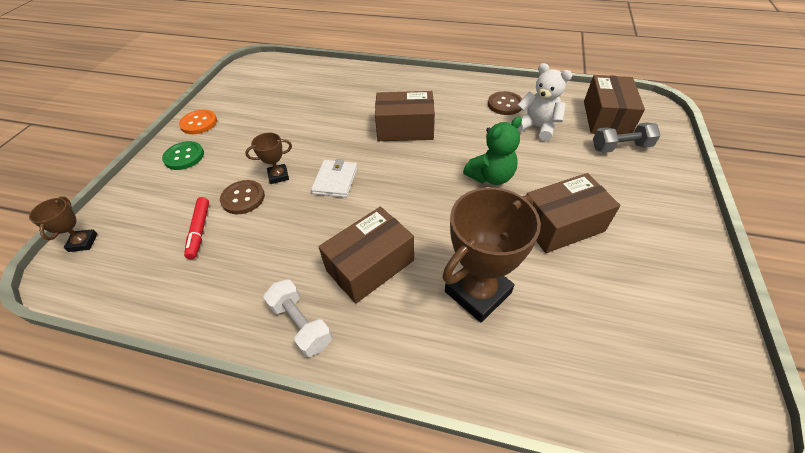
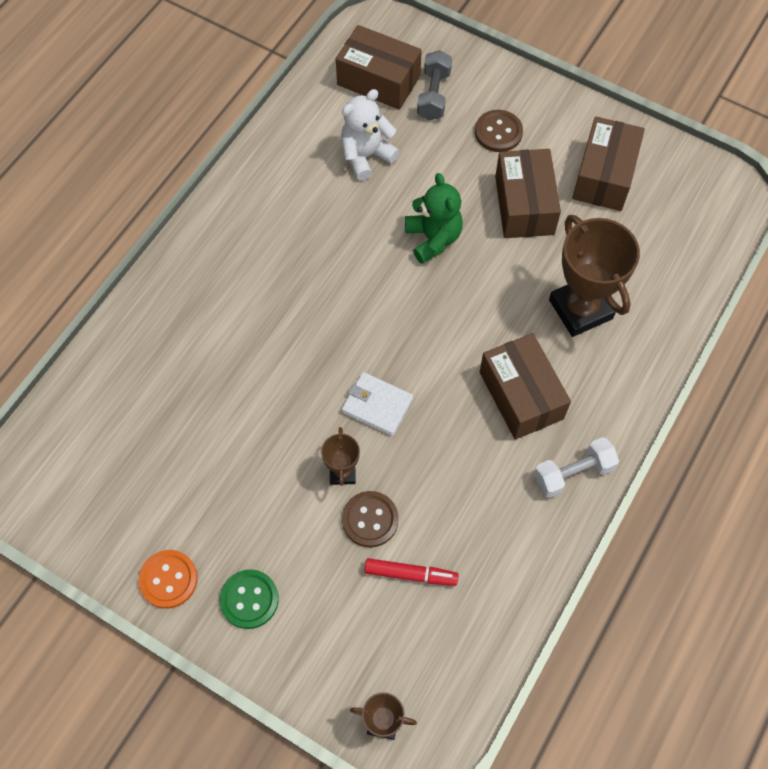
camera: 75 degrees left, 15 degrees up
brown box [375,91,435,141] -> brown box moved to [572,117,645,211]
brown button [488,91,522,115] -> brown button moved to [475,110,523,152]

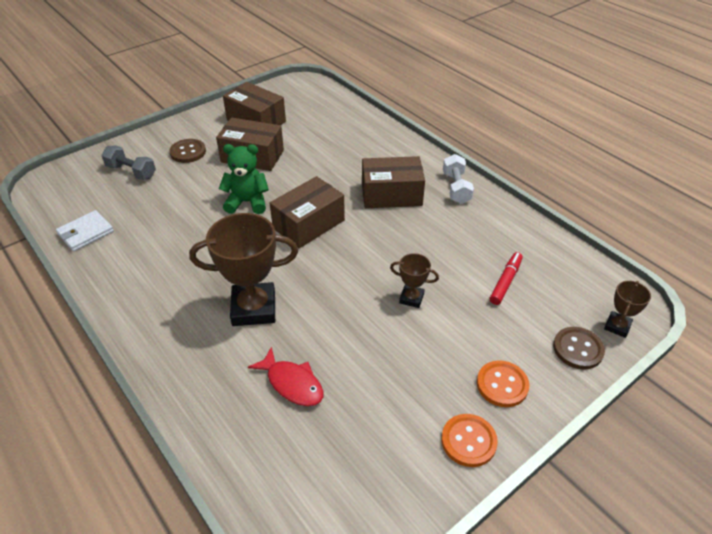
camera: 70 degrees left, 20 degrees down
green button [220,569,279,629] -> orange button [477,360,529,407]
brown box [336,25,422,110] -> brown box moved to [270,176,345,249]
white teddy bear [341,89,400,181] -> none
white wallet [342,372,413,436] -> white wallet moved to [56,210,114,251]
brown button [342,491,399,547] -> brown button moved to [553,327,605,370]
brown trophy [549,215,640,337] -> brown trophy moved to [189,213,298,326]
none -> red fish [248,347,323,406]

